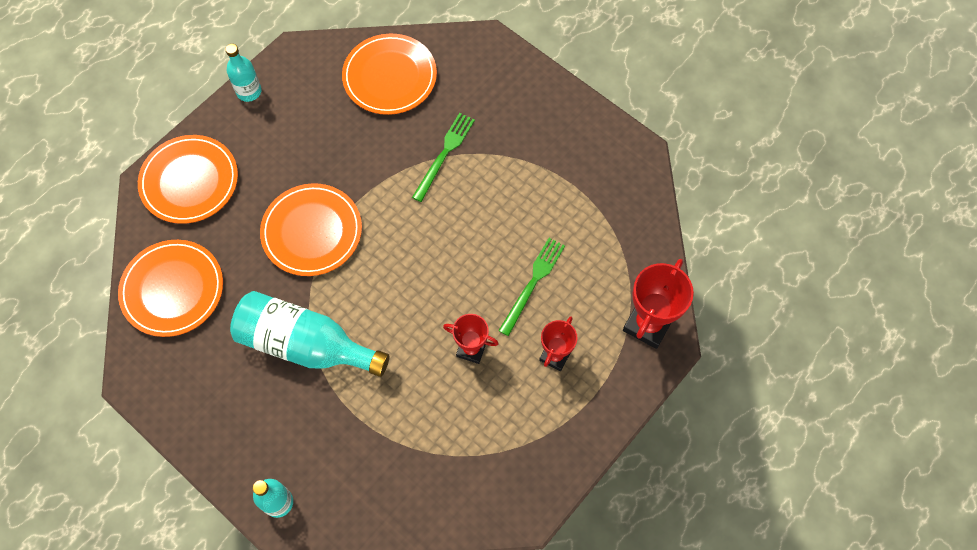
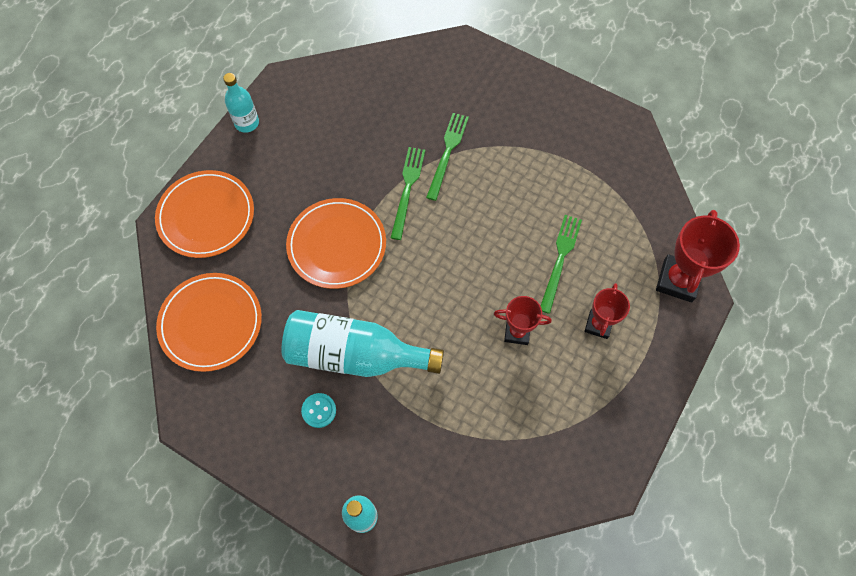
camera: 10 degrees left, 0 degrees up
orange plate [342,34,437,115] -> none
none -> turquoise button [301,393,336,428]
none -> green fork [391,147,425,240]

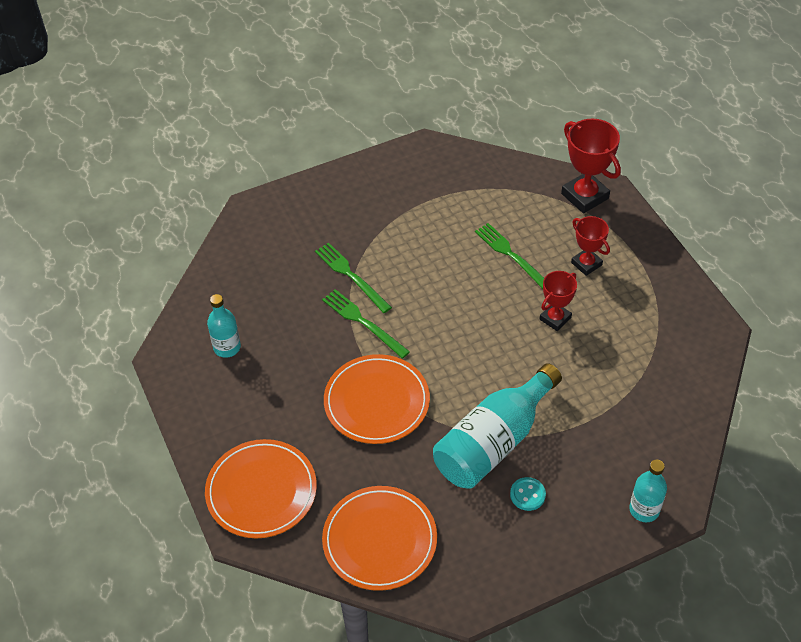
camera: 55 degrees left, 15 degrees down
turquoise bottle [223,73,259,133] -> turquoise bottle moved to [207,294,241,358]

